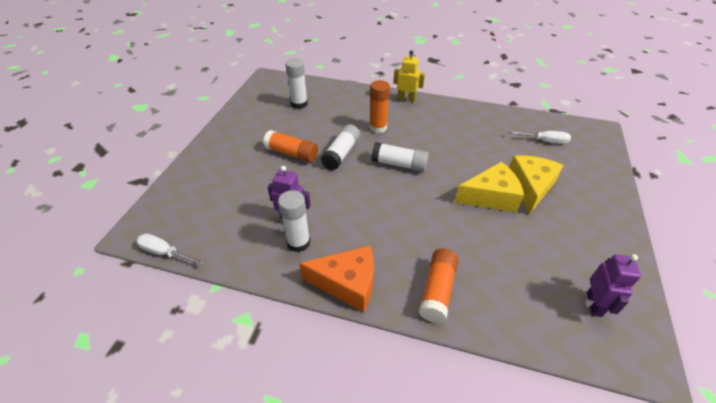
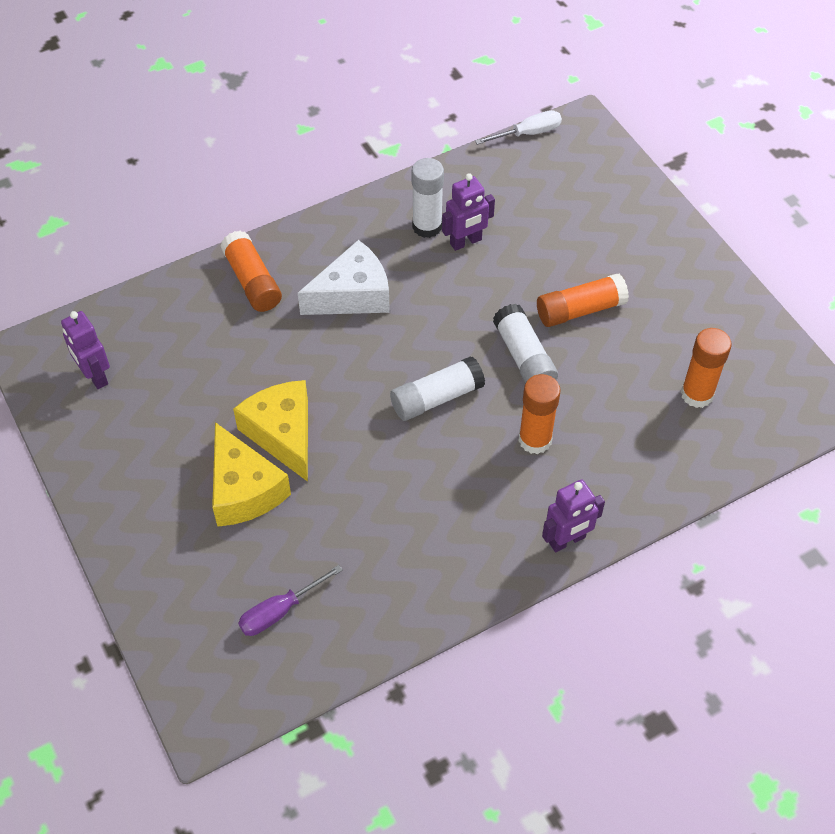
camera: 135 degrees right, 10 degrees up
white glue stick [285,58,308,109] -> orange glue stick [681,328,732,408]
orange cheese [299,245,374,312] -> none
yellow robot [393,50,425,102] -> purple robot [542,479,605,552]
yellow cheese [454,162,524,212] -> yellow cheese turned 120 degrees clockwise [233,380,308,482]
white screwdriver [508,131,571,144] -> purple screwdriver [238,565,343,636]
none -> white cheese [298,240,390,315]

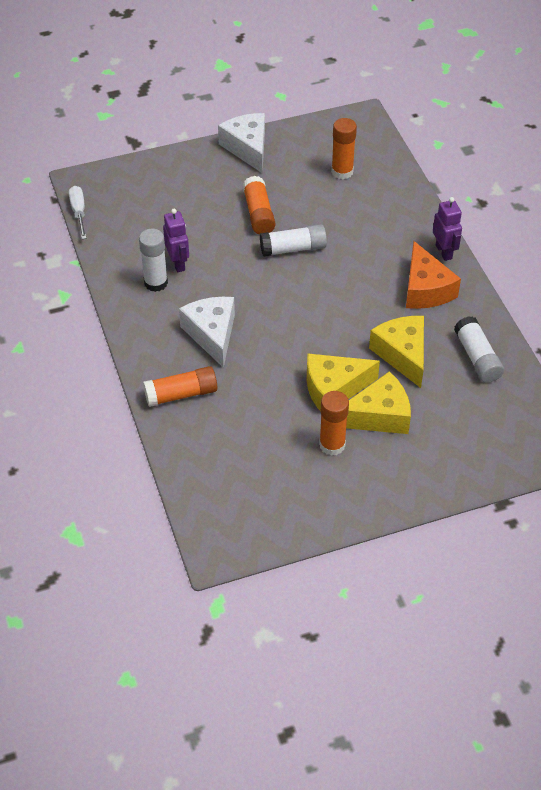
camera: 80 degrees left, 5 degrees down
purple robot [61,311,110,389] -> none
purple screwdriver [238,565,343,636] -> none
white glue stick [390,356,485,421] -> white glue stick moved to [454,316,504,383]
orange glue stick [519,374,561,454] -> orange glue stick moved to [319,391,349,456]
none -> white cheese [218,113,265,173]
none -> yellow cheese [369,316,424,388]
none -> orange cheese [406,241,461,309]

